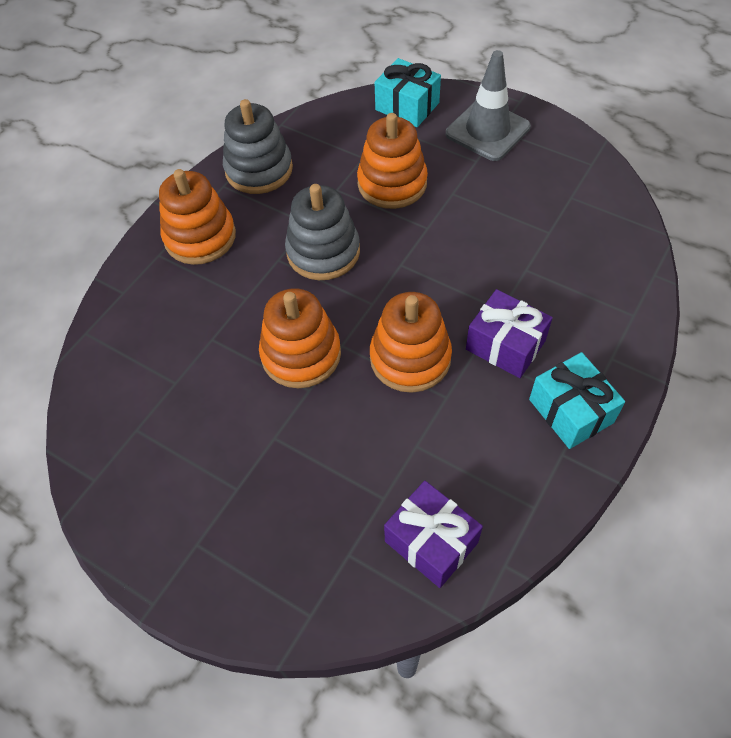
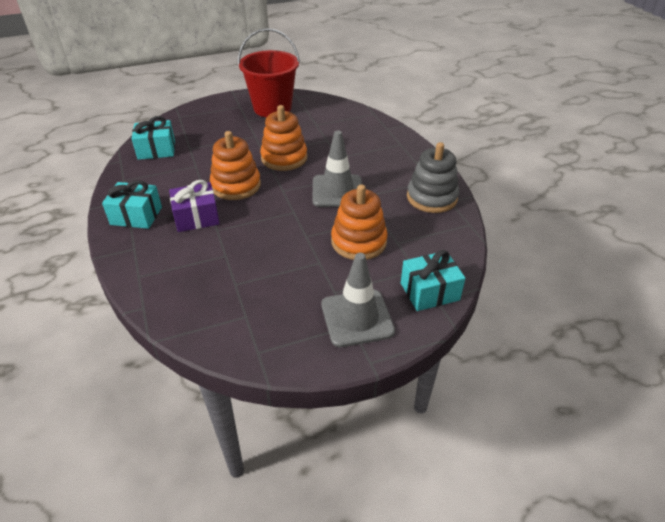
camera: 125 degrees right, 15 degrees down
orange stacking toy [159,169,236,265] -> none
grey stacking toy [285,184,360,280] -> grey traffic cone [312,131,362,207]
purple gift [384,481,483,588] -> turquoise gift [132,116,175,160]
none -> red bucket [238,28,300,117]

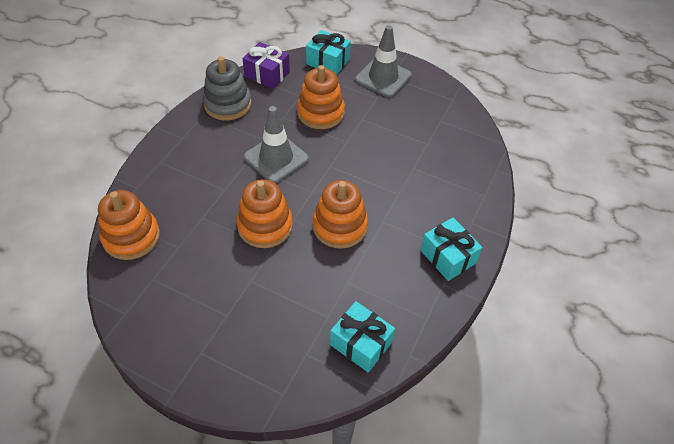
camera: 135 degrees left, 10 degrees up
purple gift [169,180,220,232] -> purple gift moved to [243,42,290,89]
red bucket [238,28,300,117] -> none
none -> orange stacking toy [98,190,160,260]

